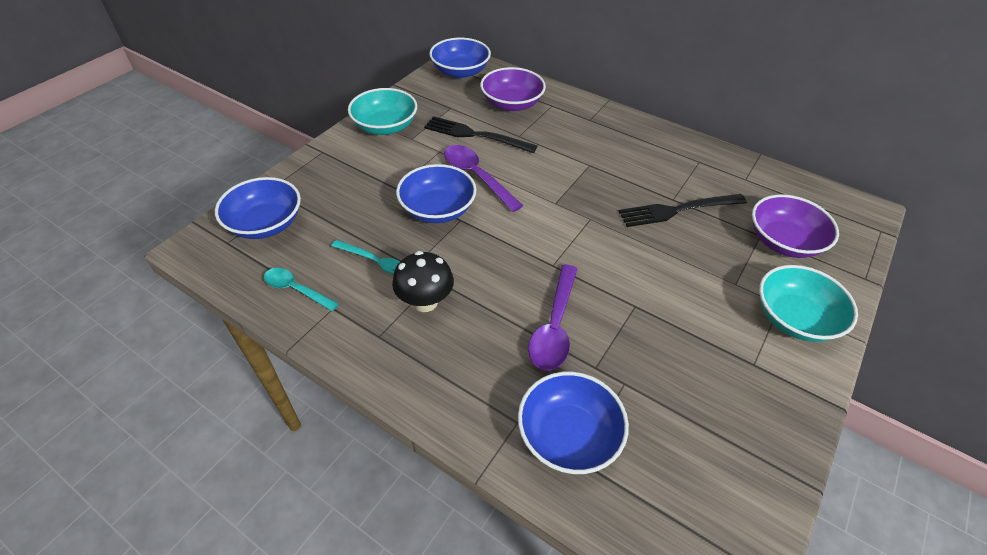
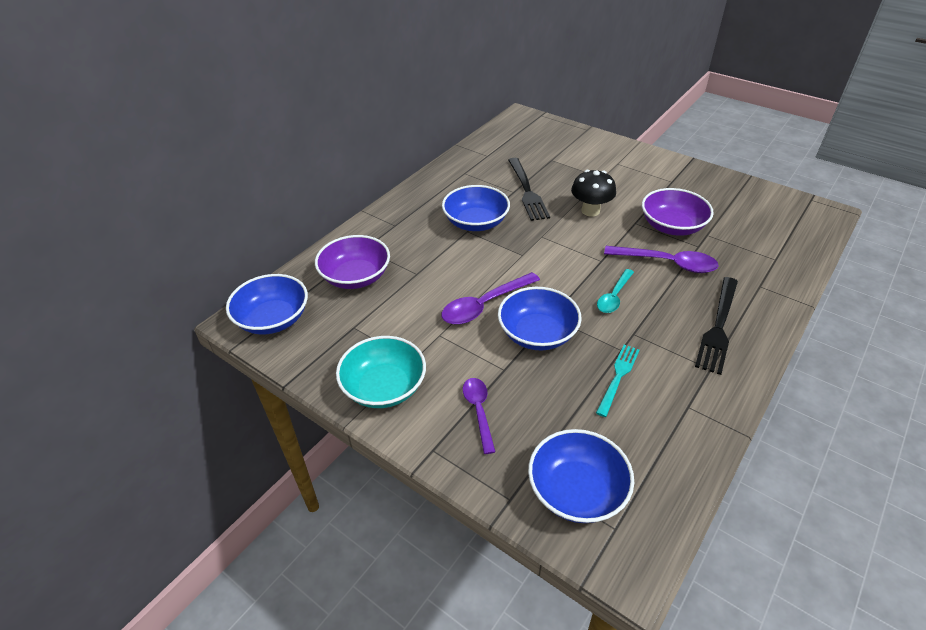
camera: 85 degrees left, 5 degrees down
turquoise spoon [264,268,339,311] -> turquoise spoon moved to [597,269,634,313]
black mushroom [392,251,454,312] -> black mushroom moved to [571,170,616,217]
black fork [424,116,537,153] -> black fork moved to [695,277,738,375]
blue bowl [518,372,629,474] -> blue bowl moved to [442,185,510,231]
purple bowl [752,195,839,258] -> purple bowl moved to [642,188,714,236]
turquoise bowl [759,265,858,342] -> none
none -> purple spoon [463,378,496,454]

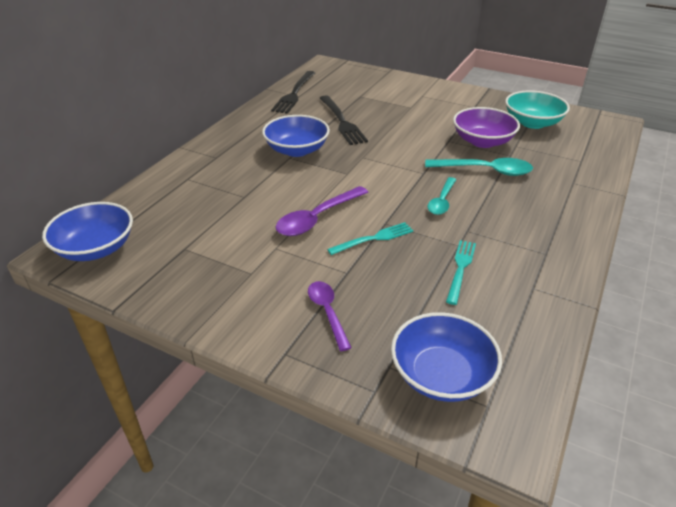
camera: 10 degrees left, 5 degrees down
purple bowl [315,235,390,289] -> none
turquoise bowl [336,336,426,408] -> turquoise bowl moved to [505,90,570,129]
blue bowl [498,287,582,351] -> turquoise fork [327,222,413,255]
black mushroom [571,170,616,217] -> none
purple spoon [604,246,719,273] -> turquoise spoon [425,158,533,176]
black fork [695,277,738,375] -> black fork moved to [271,71,315,114]

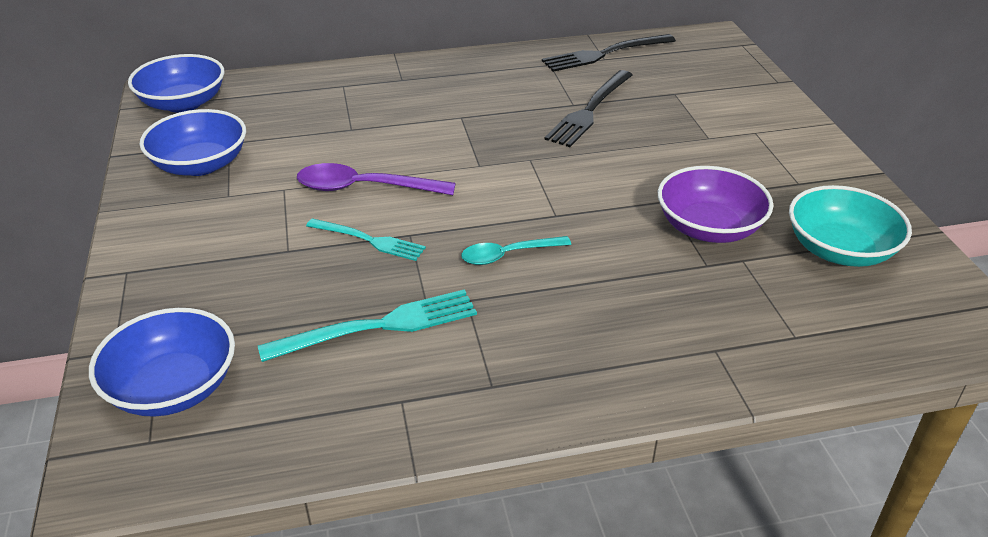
camera: 50 degrees right, 0 degrees up
blue bowl [262,115,330,157] -> blue bowl moved to [140,109,246,176]
purple spoon [308,281,352,351] -> none
turquoise spoon [425,158,533,176] -> none
turquoise fork [446,240,476,305] -> turquoise fork [258,289,477,362], size x1.52

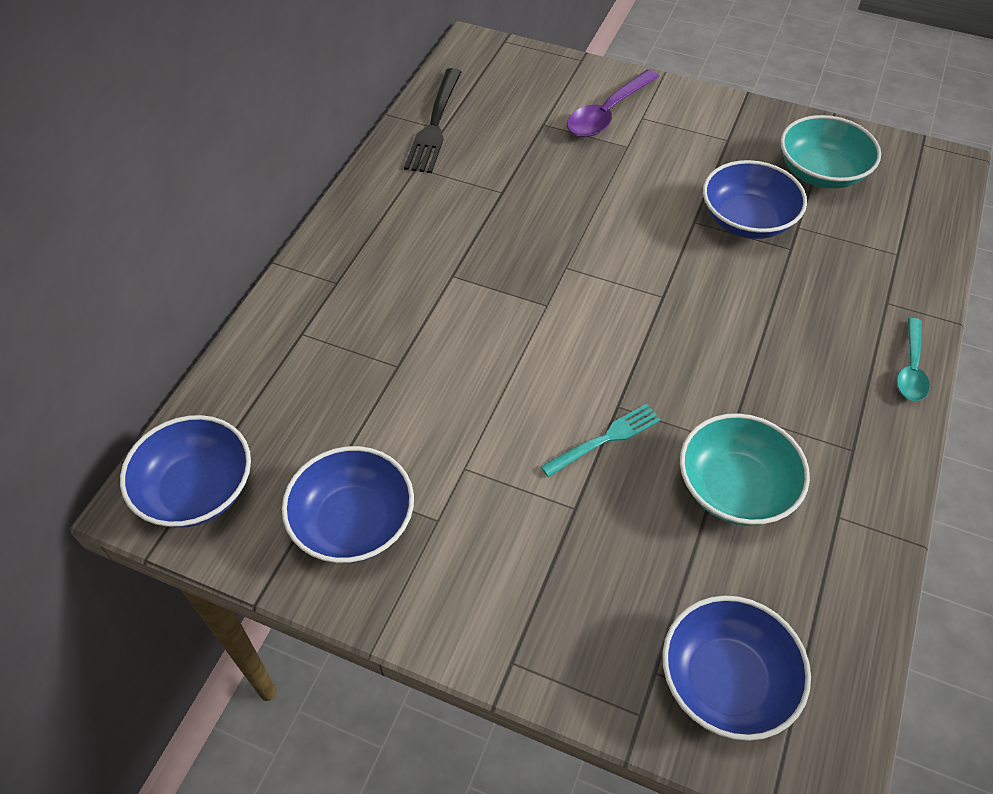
camera: 55 degrees left, 15 degrees up
turquoise fork [258,289,477,362] -> turquoise bowl [680,413,810,526]
purple spoon [297,163,456,195] -> purple spoon moved to [567,69,659,137]
turquoise spoon [461,236,571,265] -> turquoise spoon moved to [897,318,930,401]
black fork [544,70,633,147] -> none
purple bowl [658,166,774,243] -> blue bowl [703,160,807,239]

